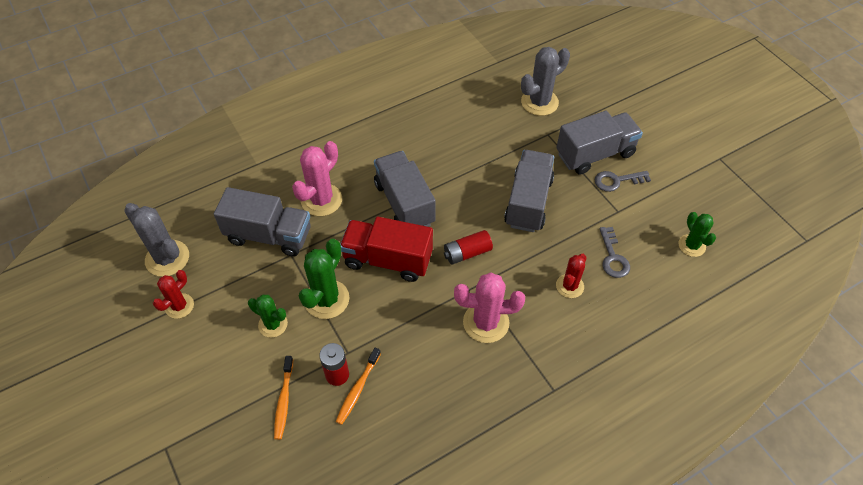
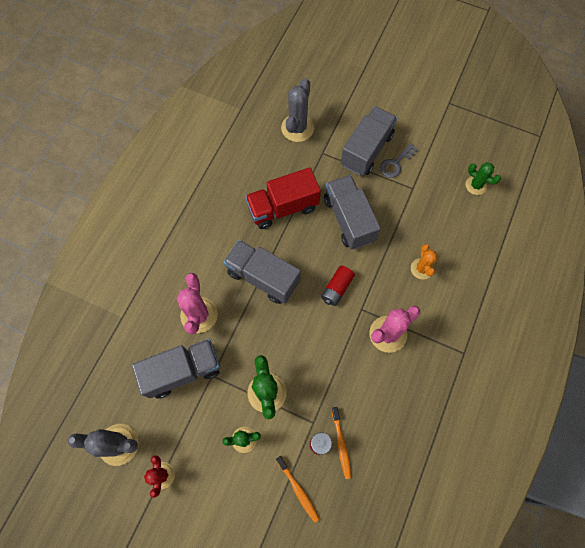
camera: 35 degrees left, 15 degrees up
red truck [340,217,433,282] -> red truck moved to [245,167,321,229]
red cactus [556,254,586,298] -> orange cactus [411,244,438,279]
grey key [599,227,630,278] -> none

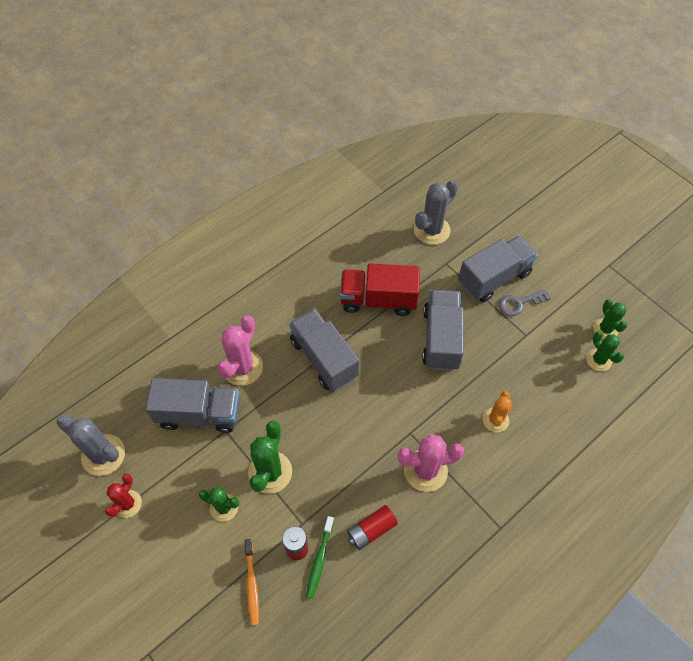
camera: 25 degrees right, 10 degrees down
red battery [321,265,355,306] -> red battery moved to [347,505,398,550]
orange toothbrush [332,407,351,479] -> green toothbrush [306,516,334,599]
none -> green cactus [593,299,627,339]

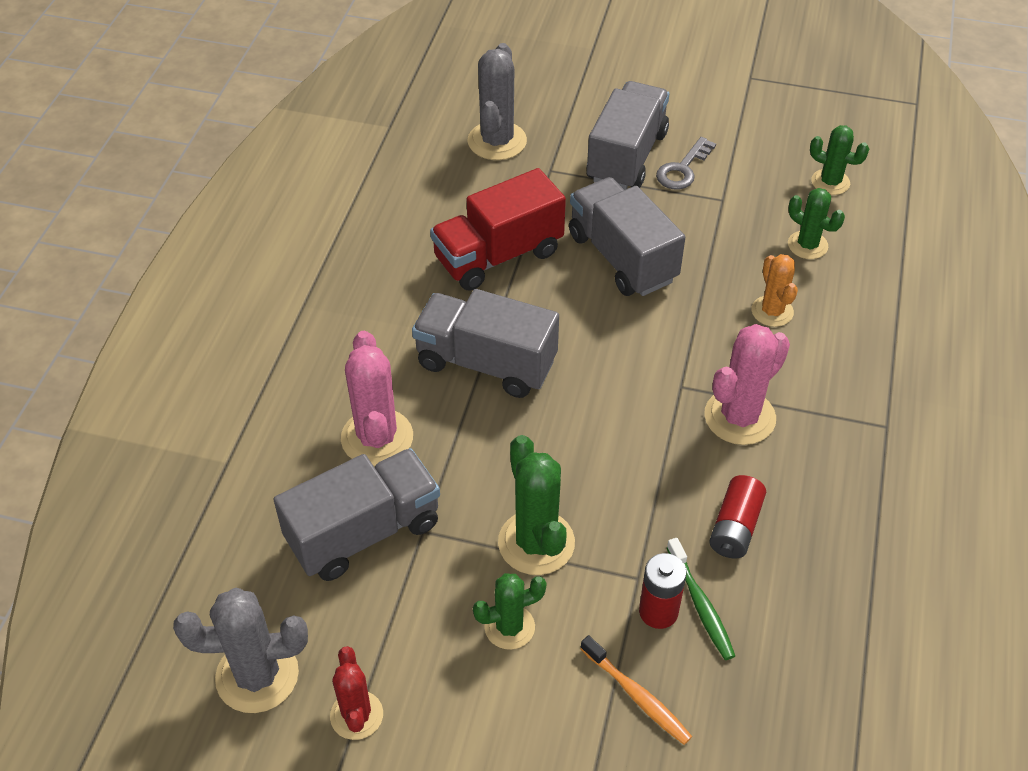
camera: 35 degrees left, 10 degrees down
green cactus [593,299,627,339] -> green cactus moved to [788,188,845,259]

